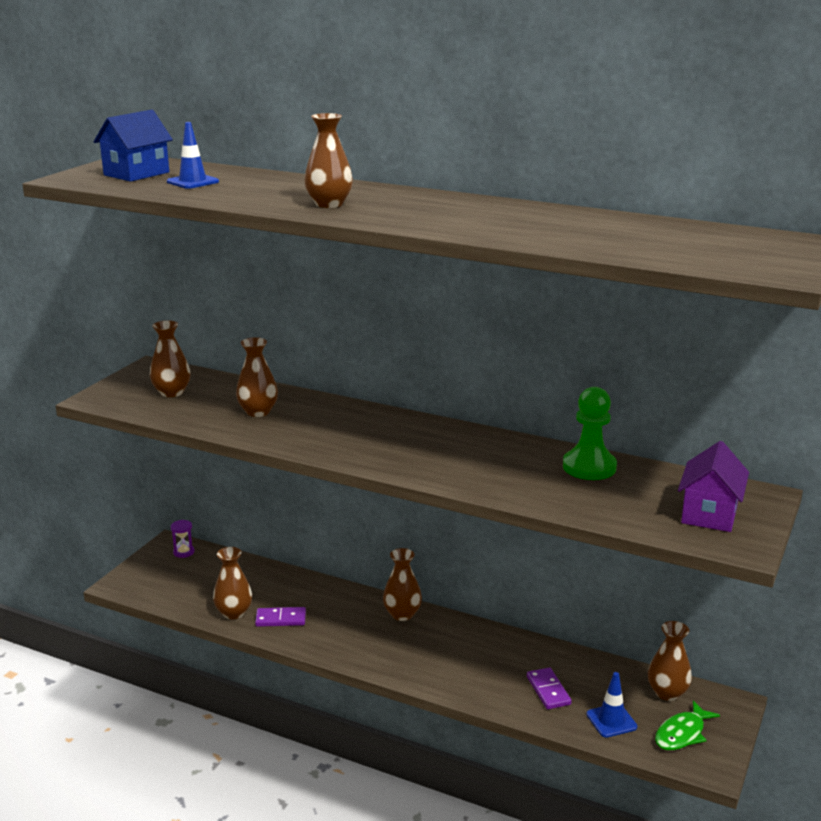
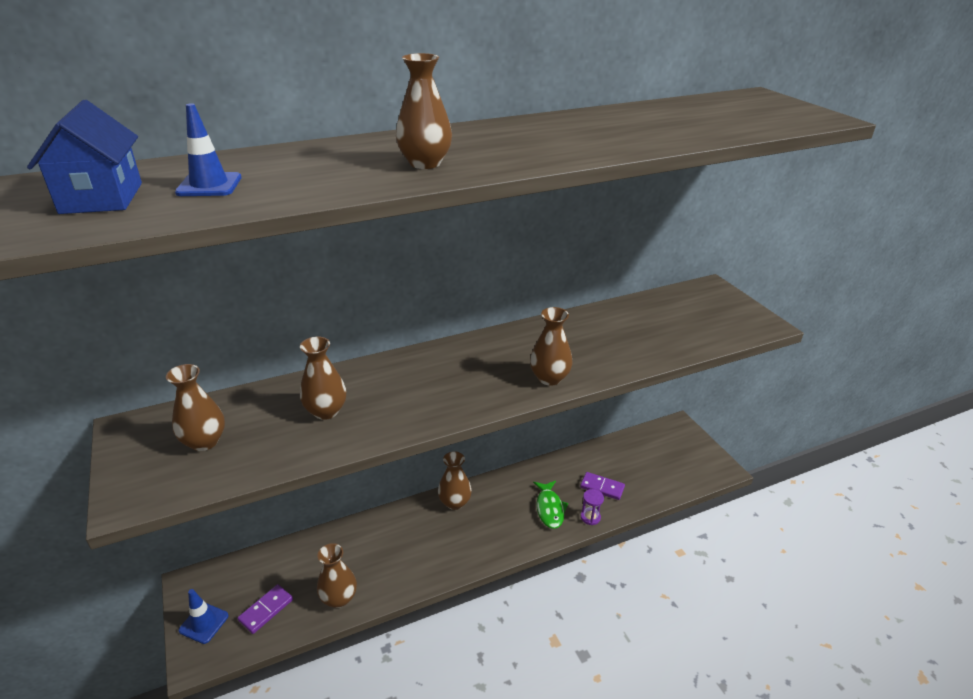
camera: 50 degrees left, 10 degrees up
purple hourglass [171,520,195,558] -> purple hourglass moved to [581,489,604,525]
purple domino [255,607,306,627] -> purple domino moved to [237,584,293,634]
green pawn [563,387,617,480] -> none
blue traffic cone [586,672,637,738] -> blue traffic cone moved to [179,589,229,644]
brown vase [648,621,692,701] -> brown vase moved to [530,307,572,386]
green fish [655,700,720,750] -> green fish moved to [533,481,568,529]
purple house [678,441,749,532] -> none

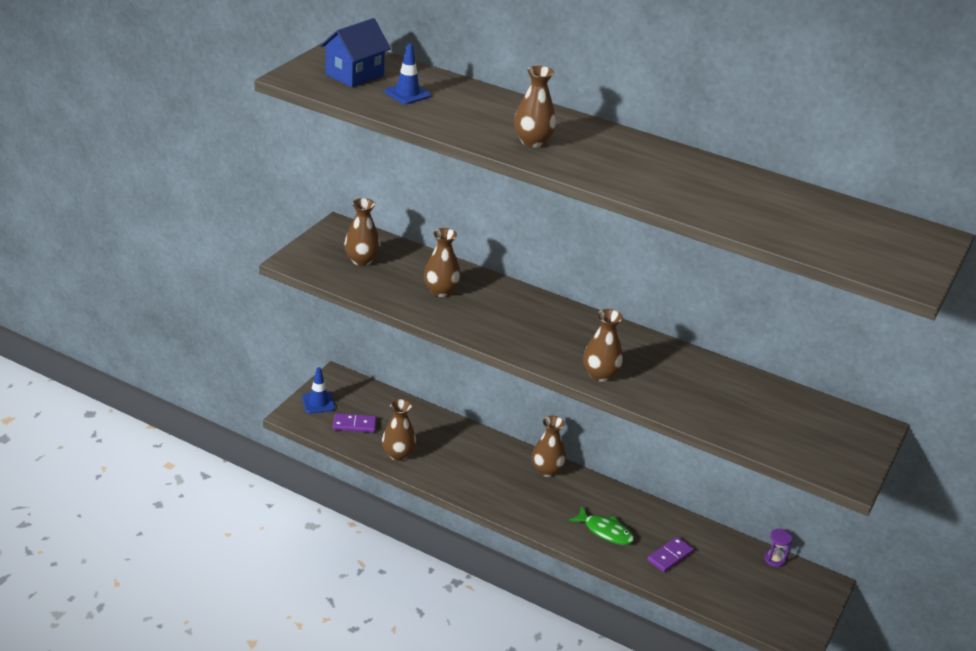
camera: 50 degrees right, 0 degrees up
green fish [533,481,568,529] -> green fish turned 105 degrees counterclockwise [569,506,634,545]
purple domino [580,472,625,500] -> purple domino turned 60 degrees clockwise [647,537,694,572]
purple hourglass [581,489,604,525] -> purple hourglass moved to [764,529,793,567]

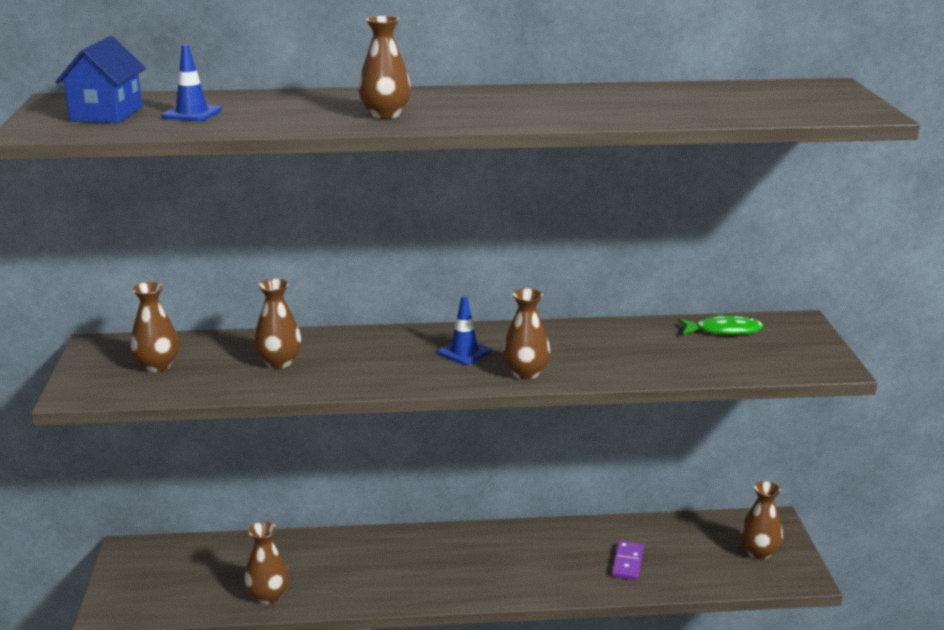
camera: 30 degrees left, 10 degrees down
blue traffic cone [302,367,335,414] -> blue traffic cone moved to [438,296,491,365]
purple domino [333,413,377,433] -> none
brown vase [532,416,566,477] -> brown vase moved to [740,481,783,560]
green fish [569,506,634,545] -> green fish moved to [678,314,763,335]
purple hourglass [764,529,793,567] -> none

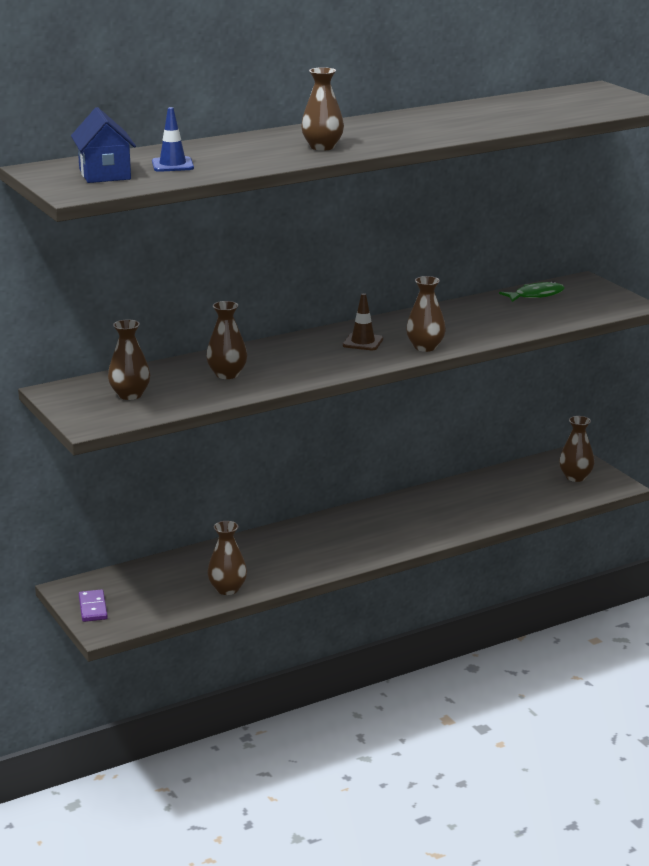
camera: 25 degrees left, 0 degrees up
blue traffic cone [438,296,491,365] -> brown traffic cone [343,293,383,350]
purple domino [611,541,644,580] -> purple domino moved to [79,589,108,622]

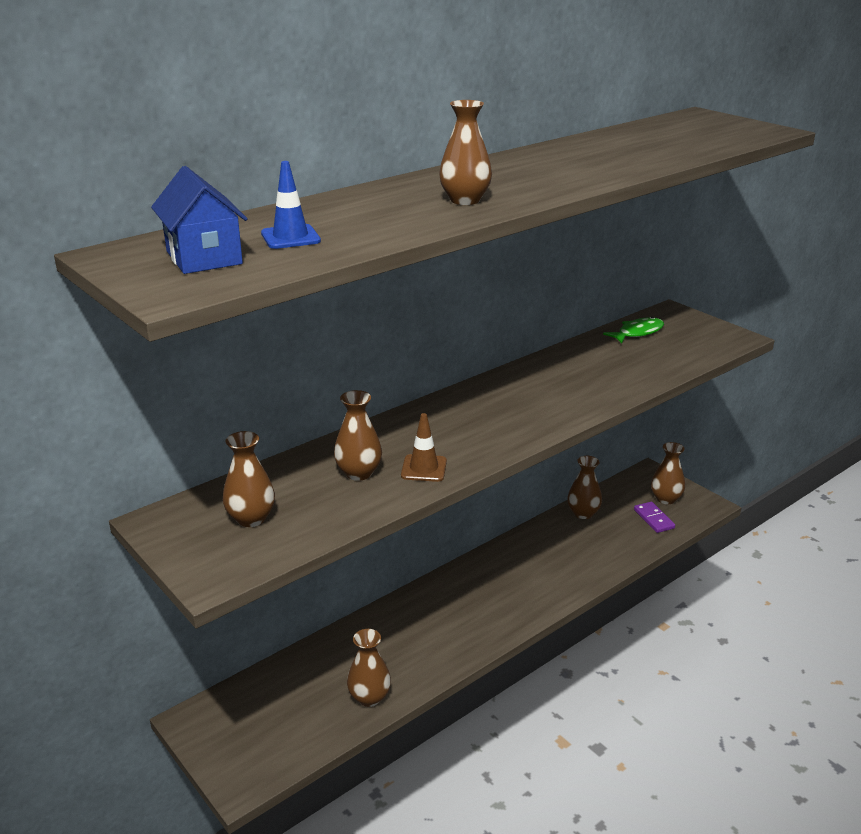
camera: 10 degrees left, 5 degrees up
purple domino [79,589,108,622] -> purple domino moved to [634,502,675,533]
brown traffic cone [343,293,383,350] -> brown traffic cone moved to [401,413,447,482]
brown vase [406,276,446,352] -> brown vase moved to [567,456,602,519]

